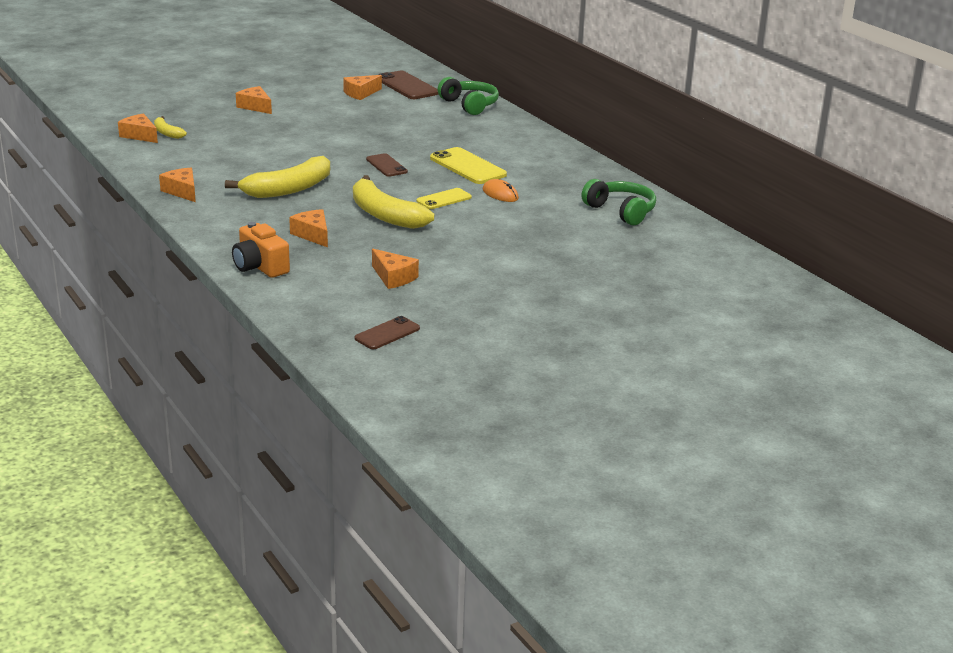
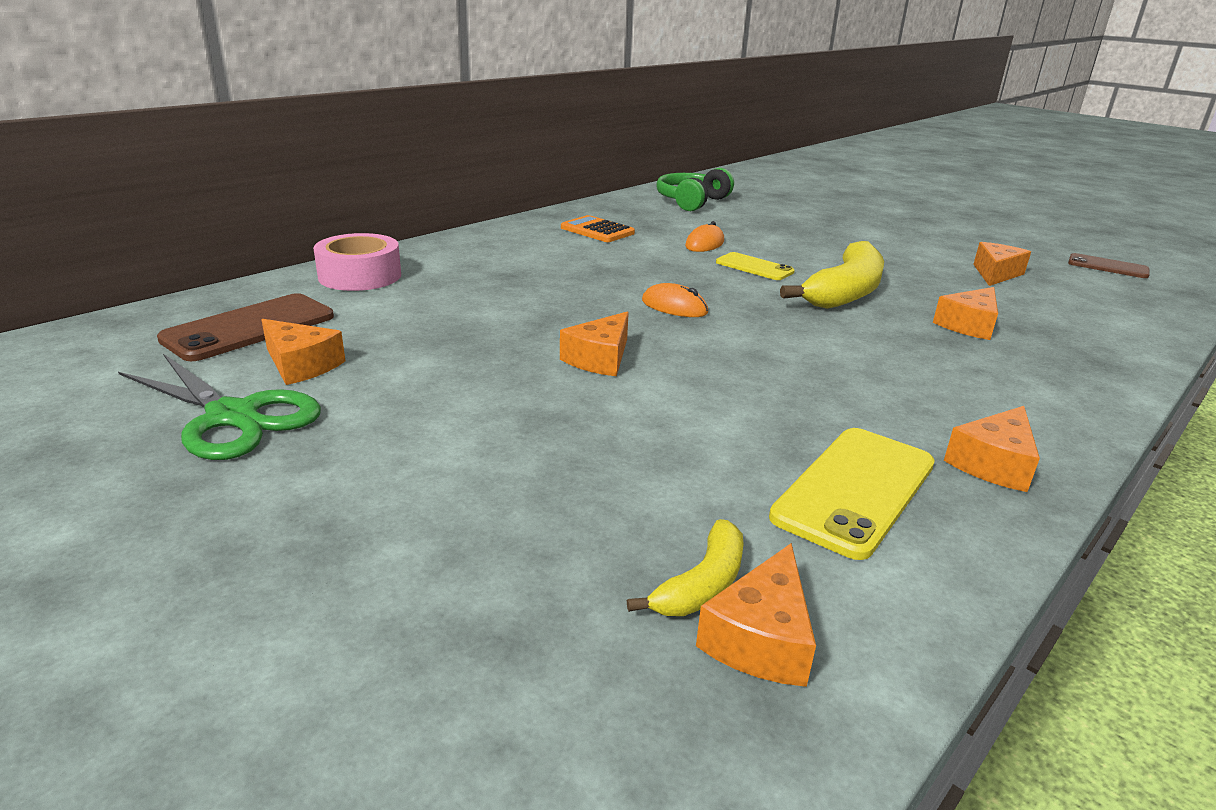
camera: 105 degrees left, 0 degrees up
yellow banana [225,156,330,198] -> none
orange camera [232,222,290,278] -> none
orange cheese [236,86,272,114] -> orange cheese moved to [560,311,629,376]
brown phone [366,153,408,177] -> orange mouse [642,283,708,317]
yellow phone [430,147,507,184] -> yellow phone moved to [769,428,935,560]
green headphones [437,77,499,115] -> pink tape [313,233,401,291]
none -> green scissors [118,354,321,460]
none -> orange calculator [561,215,635,242]

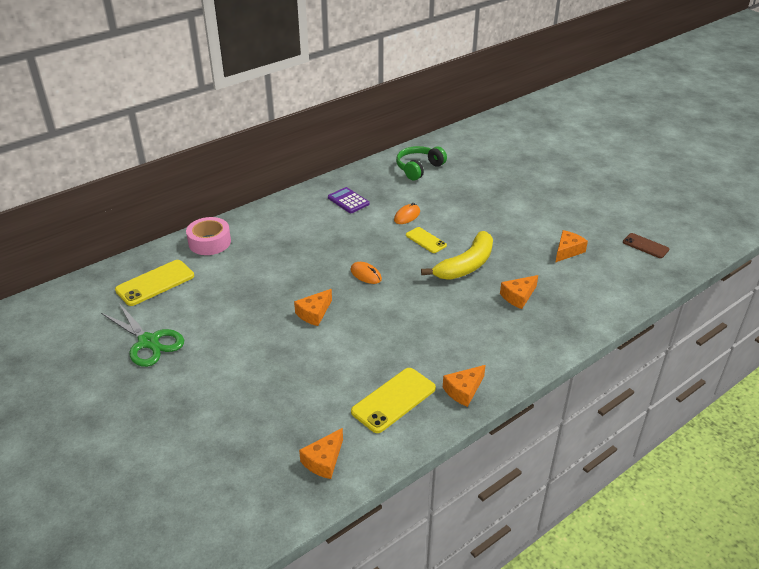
camera: 10 degrees right, 10 degrees up
brown phone [157,293,334,361] -> yellow phone [115,260,194,306]
orange cheese [261,319,345,385] -> none
orange calculator [561,215,635,242] -> purple calculator [328,187,370,213]
yellow banana [627,519,744,616] -> none

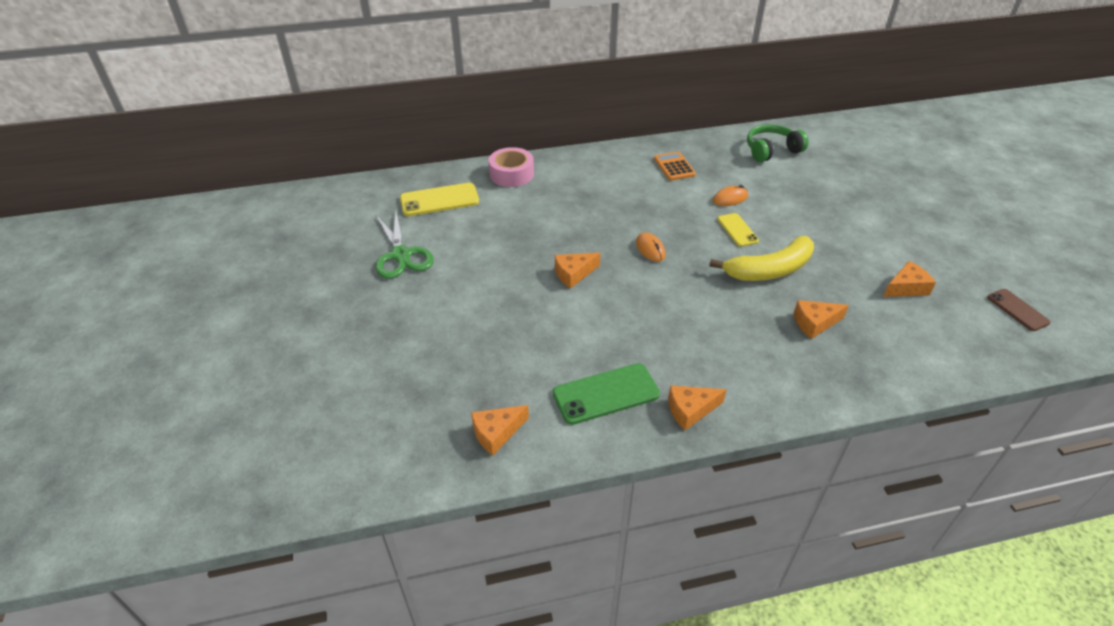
camera: 25 degrees right, 5 degrees up
purple calculator [328,187,370,213] -> orange calculator [654,152,696,181]
yellow phone [351,368,436,433] -> green phone [553,363,660,425]

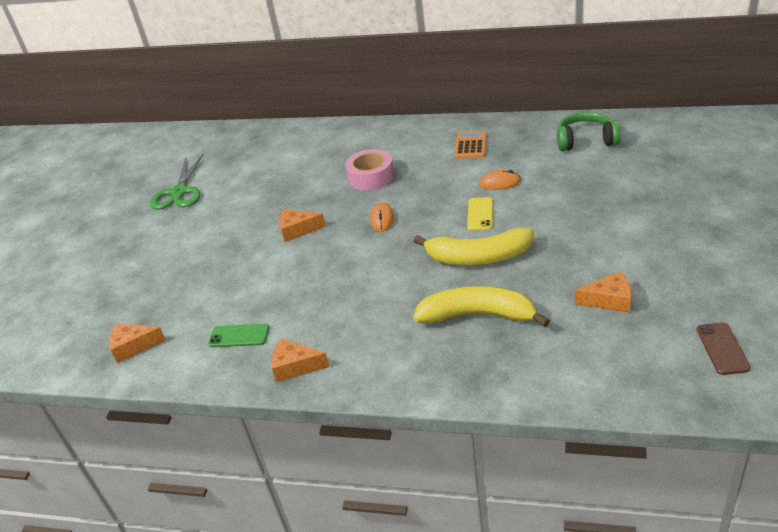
camera: 30 degrees right, 5 degrees down
yellow phone [400,183,479,216] -> none
pink tape [489,147,534,187] -> pink tape moved to [345,149,394,191]
green phone [553,363,660,425] -> green phone [208,324,269,347], size x0.61
orange cheese [794,300,849,339] -> yellow banana [413,286,550,327]

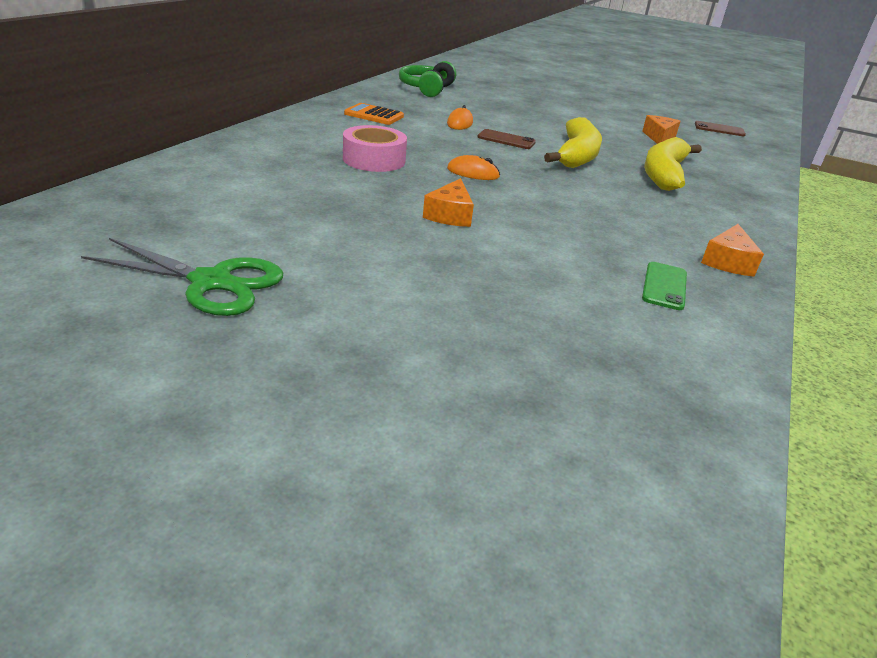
camera: 85 degrees left, 5 degrees down
orange cheese [109,323,166,363] -> none
yellow phone [467,197,493,231] -> brown phone [478,129,536,149]

